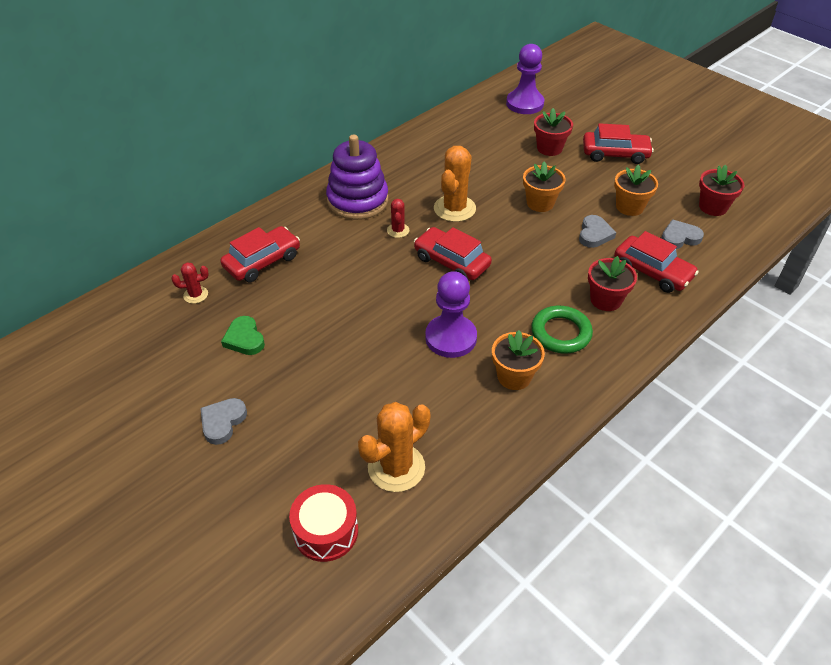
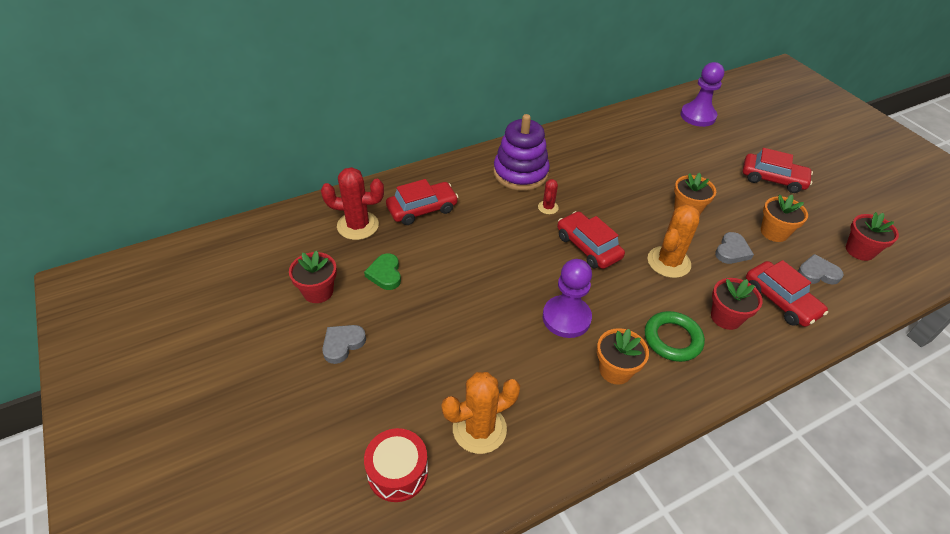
camera: 15 degrees right, 0 degrees up
red cactus [172,262,209,304] -> red cactus [321,167,384,240], size x1.93
orange cactus [434,146,476,222] -> orange cactus moved to [648,204,700,278]
red flower pot [534,108,573,156] -> red flower pot moved to [289,250,337,303]

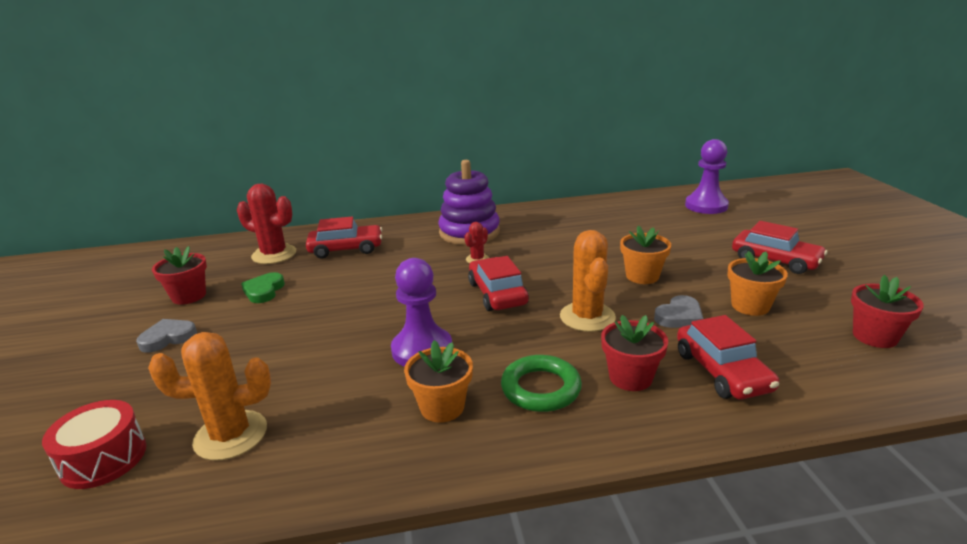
camera: 20 degrees right, 20 degrees down
orange cactus [648,204,700,278] -> orange cactus turned 60 degrees counterclockwise [560,230,616,332]
grey heart [798,254,844,285] -> none

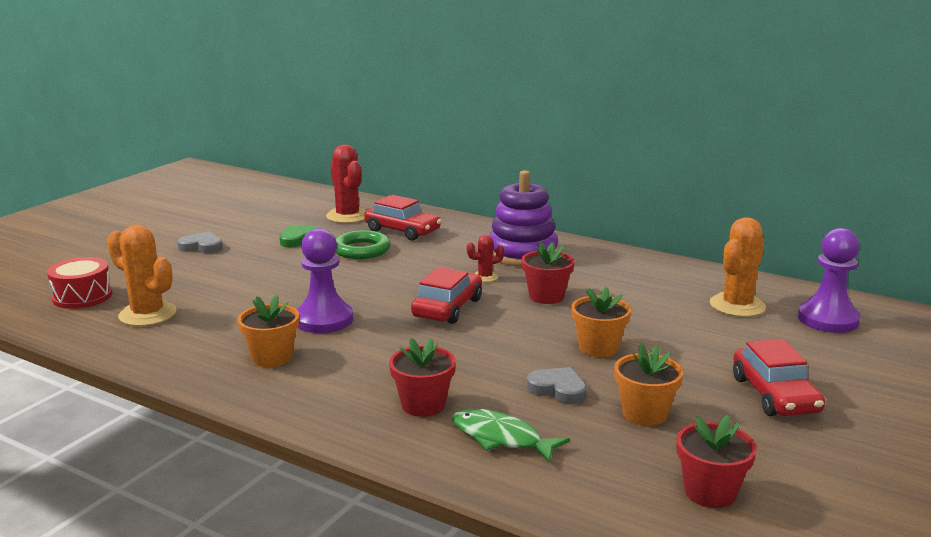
camera: 40 degrees right, 5 degrees down
red flower pot [152,246,207,305] -> red flower pot moved to [522,241,575,304]
green ring [501,355,582,412] -> green ring moved to [335,230,391,259]
orange cactus [560,230,616,332] -> orange cactus moved to [710,217,766,317]
grey heart [654,295,704,328] -> grey heart turned 150 degrees counterclockwise [527,367,587,404]
red car [677,315,779,399] -> green fish [452,409,570,463]

